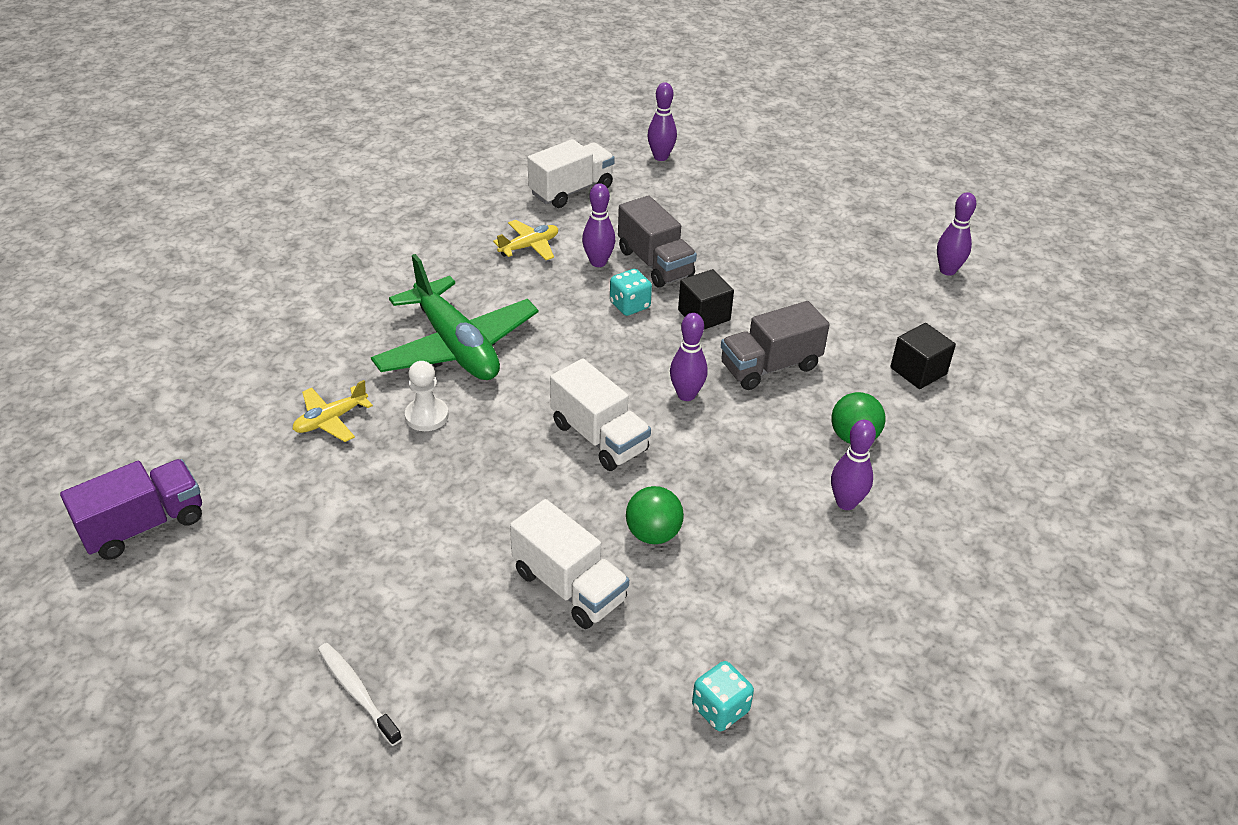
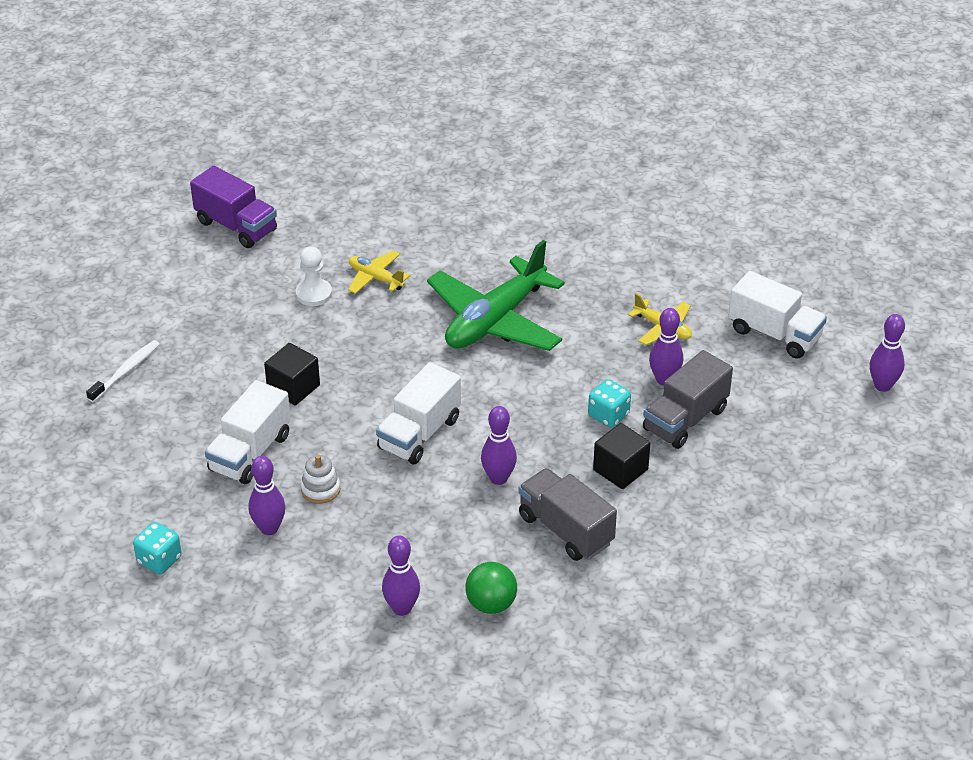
camera: 75 degrees right, 0 degrees up
white pawn [405,361,449,431] -> white pawn moved to [296,246,332,306]
green ball [626,486,684,544] -> white stacking toy [301,455,340,504]
black cube [890,323,956,389] -> black cube moved to [264,343,320,406]
purple bowling pin [937,192,976,276] -> purple bowling pin moved to [248,456,286,535]

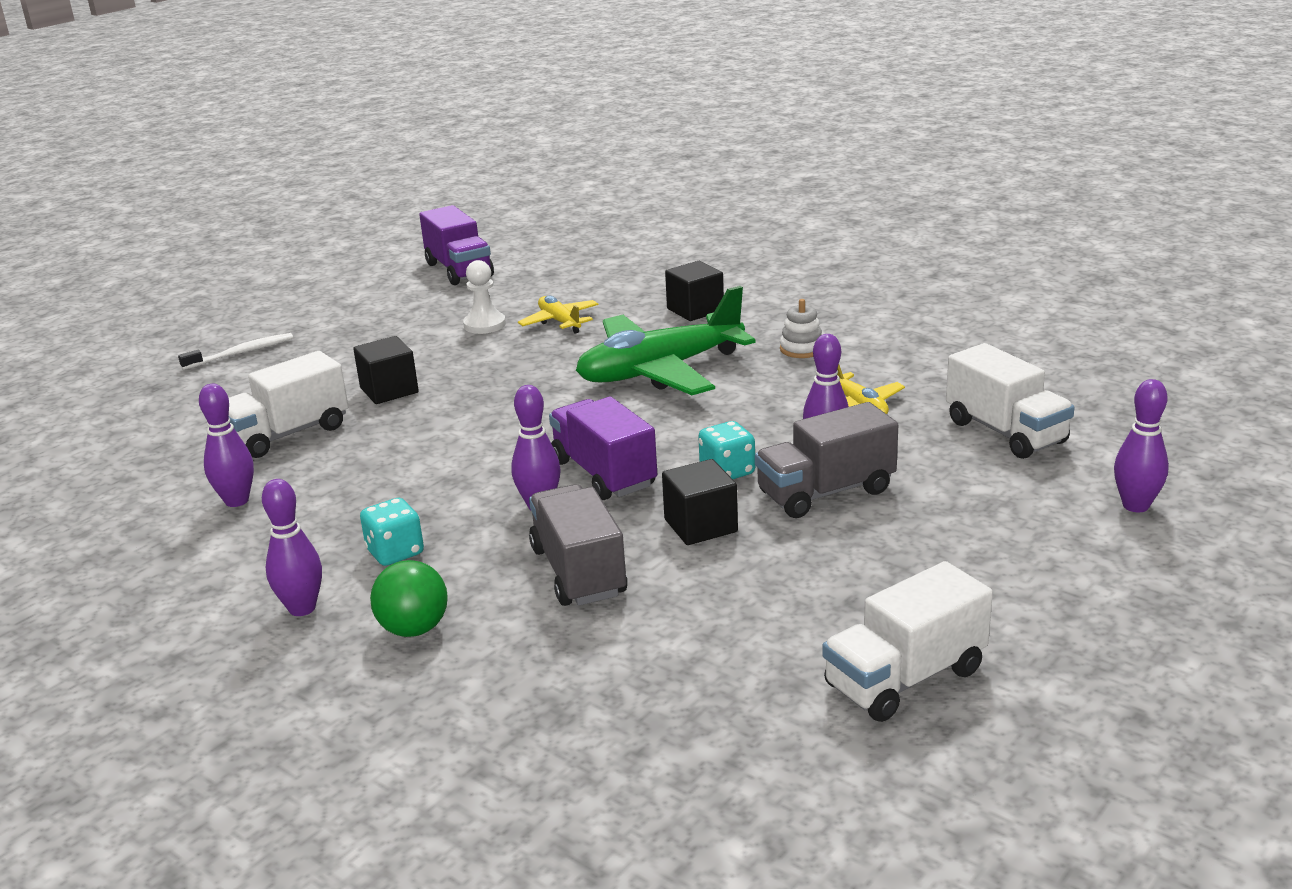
camera: 25 degrees right, 15 degrees down
turquoise dice [133,522,182,574] -> turquoise dice moved to [360,498,424,566]
white stacking toy [301,455,340,504] -> white stacking toy moved to [780,299,822,358]
white truck [376,362,461,464] -> white truck moved to [822,561,993,722]
none -> purple truck [549,397,657,500]
none -> black cube [665,261,724,321]

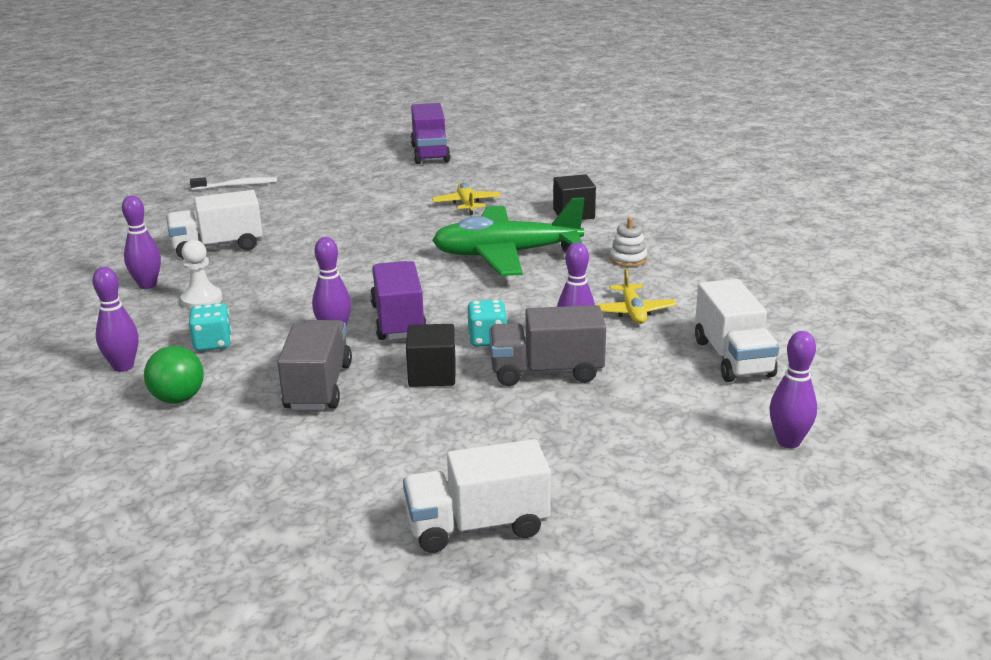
camera: 20 degrees right, 0 degrees up
black cube [353,336,419,404] -> none
white pawn [463,260,506,334] -> white pawn moved to [181,240,222,309]

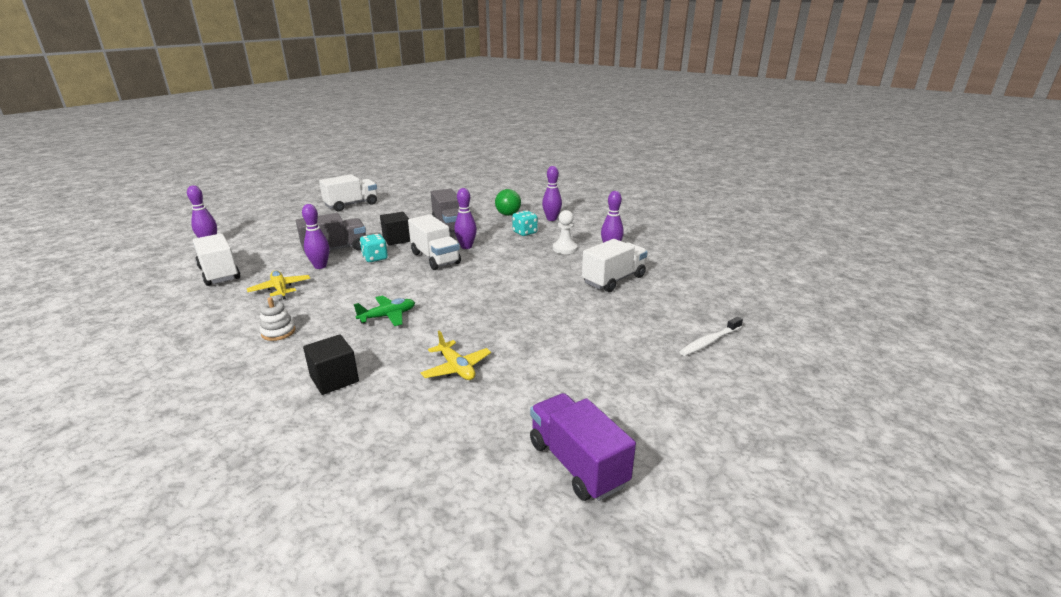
camera: 155 degrees right, 0 degrees up
purple truck [370,261,427,340] -> white truck [408,214,461,270]
green plane [432,197,585,276] -> green plane [354,295,415,326], size x0.47

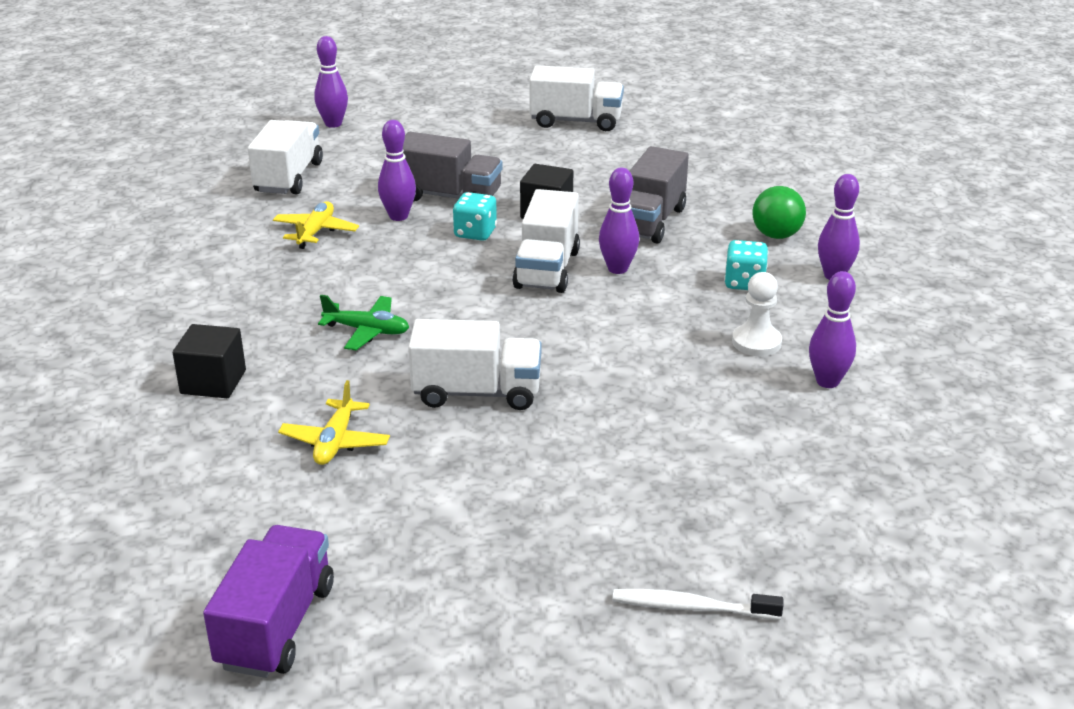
camera: 45 degrees right, 5 degrees up
white stacking toy [260,297,296,341] -> none
white truck [582,239,648,292] -> white truck moved to [408,319,542,410]

